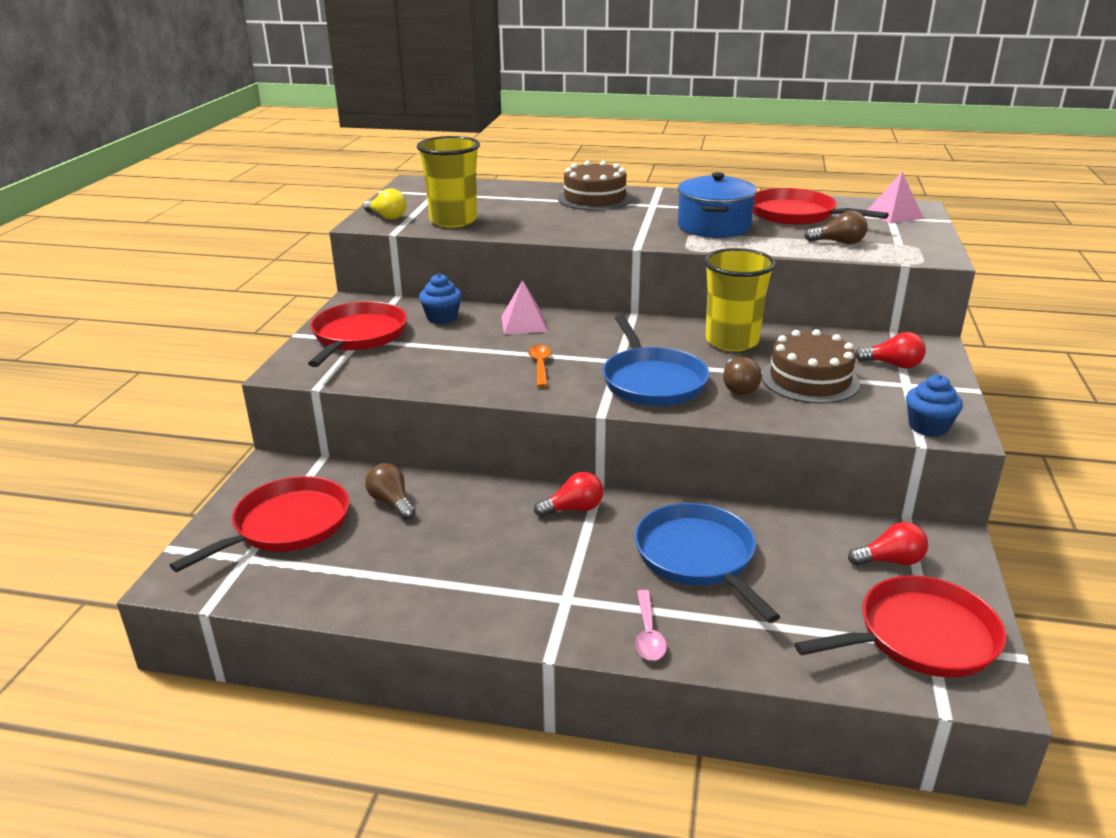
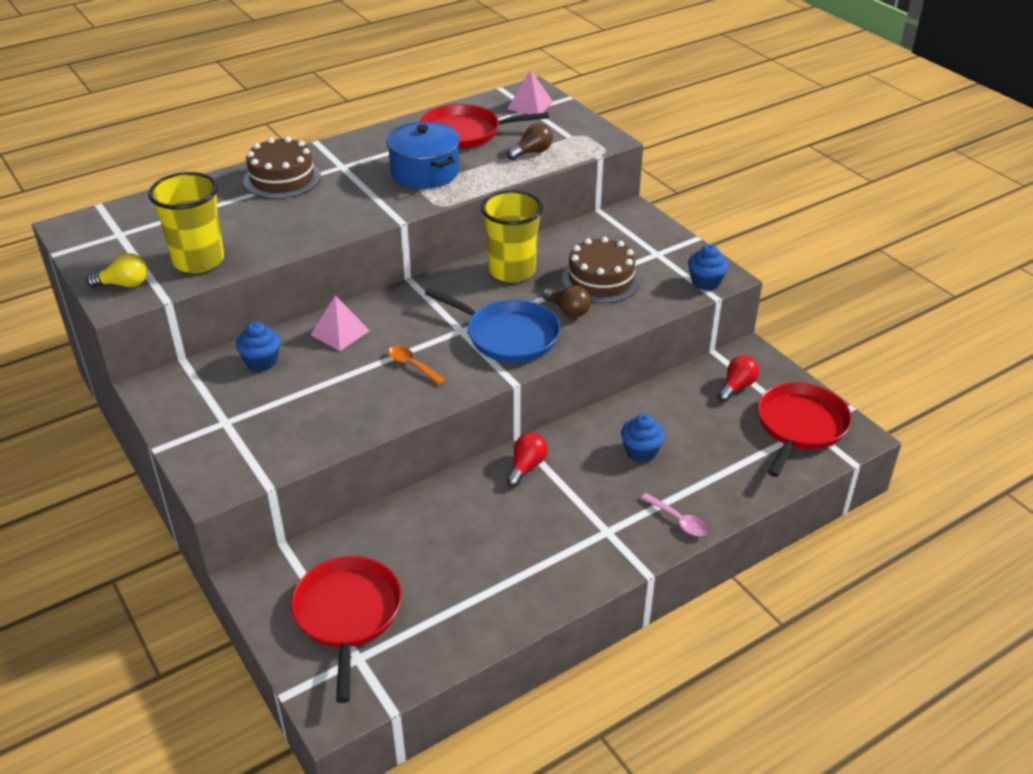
camera: 45 degrees left, 10 degrees up
red pan [308,301,407,367] -> none
brown light bulb [365,463,416,520] -> none
blue pan [634,503,780,623] -> blue cupcake [621,414,665,463]
red light bulb [855,332,926,368] -> none

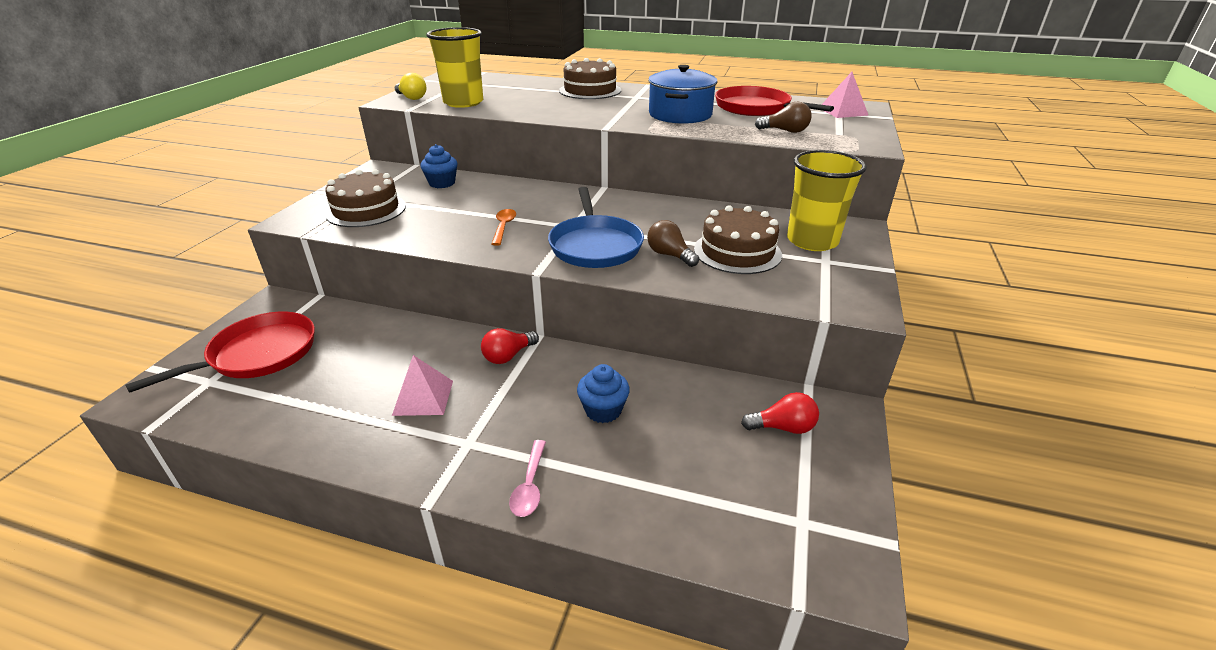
camera: 50 degrees right, 5 degrees down
pink pyramid [310,295,370,351] -> pink pyramid moved to [392,355,453,416]
yellow cup [481,190,543,282] -> yellow cup moved to [787,150,867,251]
red light bulb [506,433,548,487] -> red light bulb turned 150 degrees clockwise [481,328,539,364]
brown light bulb [542,286,591,317] -> brown light bulb turned 135 degrees clockwise [647,220,699,267]
blue cupcake [688,244,729,291] -> none
red pan [758,382,852,477] -> none
none -> brown cake [325,169,406,227]

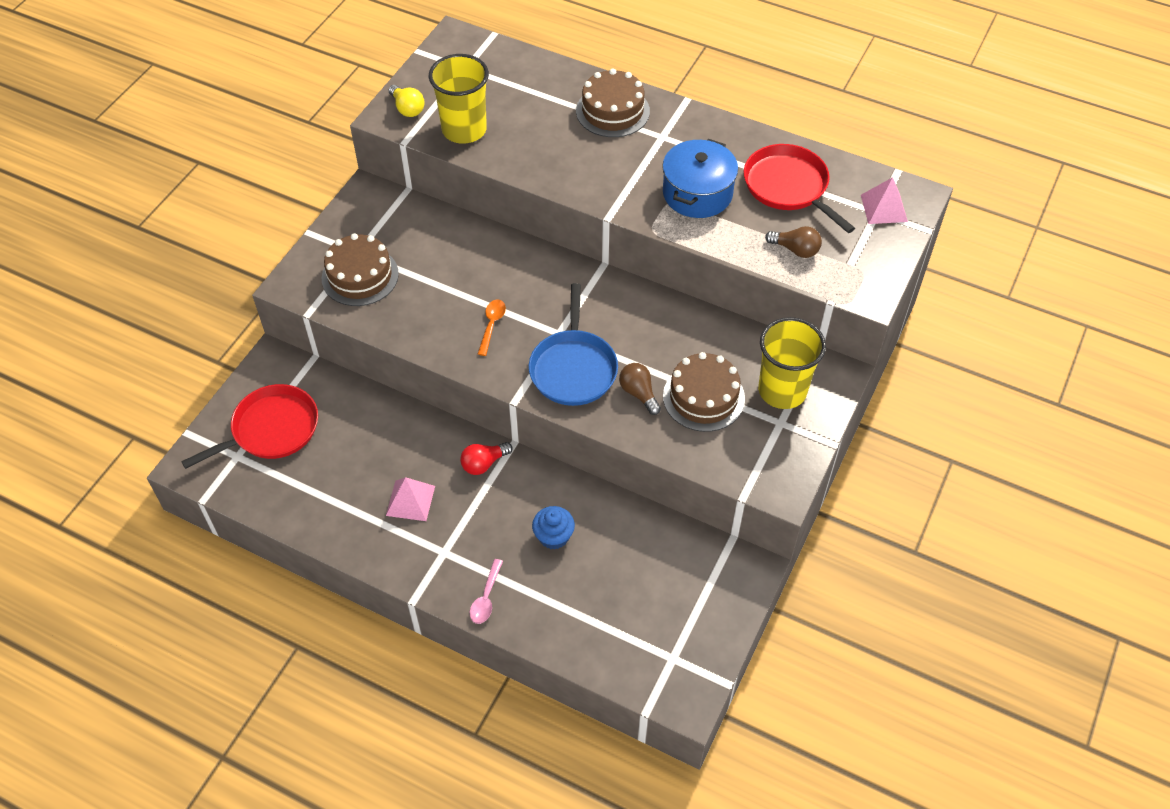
camera: 10 degrees right, 20 degrees up
blue cupcake [420,144,457,188] -> none
red light bulb [741,392,819,434] -> none

